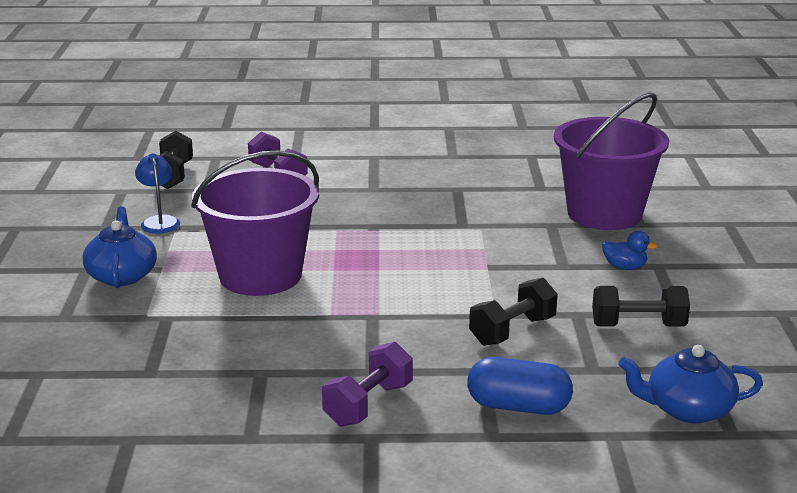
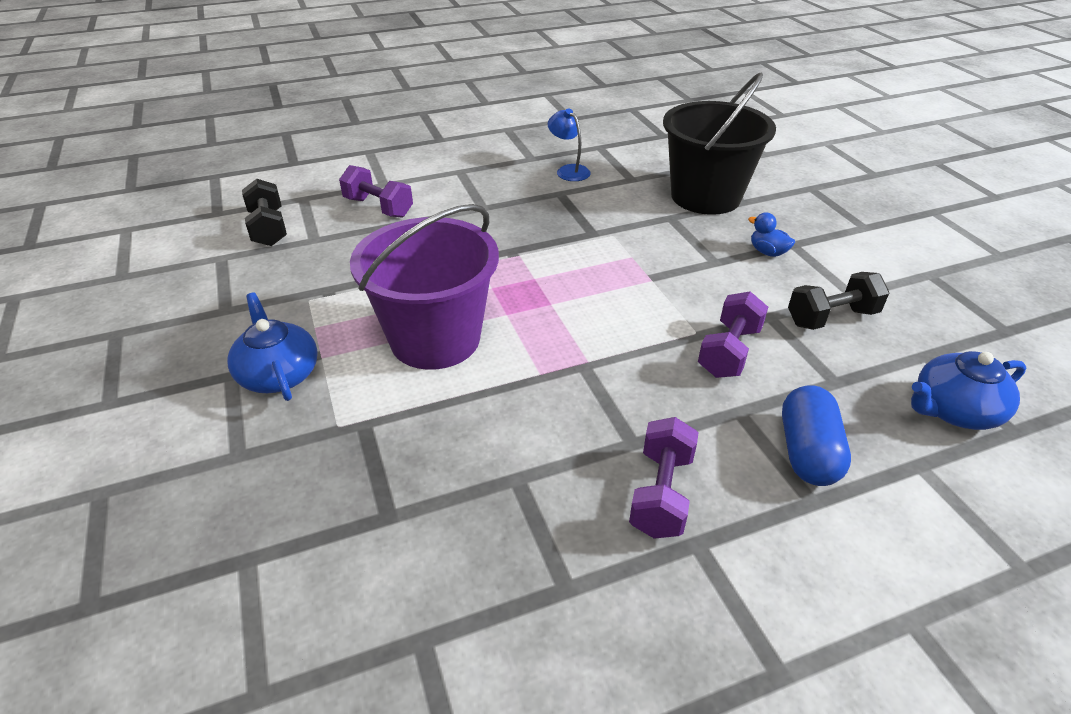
camera: 20 degrees left, 15 degrees up
blue lamp [135,153,180,234] -> blue lamp moved to [548,109,591,181]
blue capsule [467,357,573,415] -> blue capsule turned 75 degrees counterclockwise [782,385,851,486]
black dumbbell [469,278,558,346] -> purple dumbbell [698,291,768,378]
purple bucket [554,92,669,230] -> black bucket [663,73,776,215]
blue duck [602,231,658,270] -> blue duck turned 135 degrees counterclockwise [748,212,795,257]

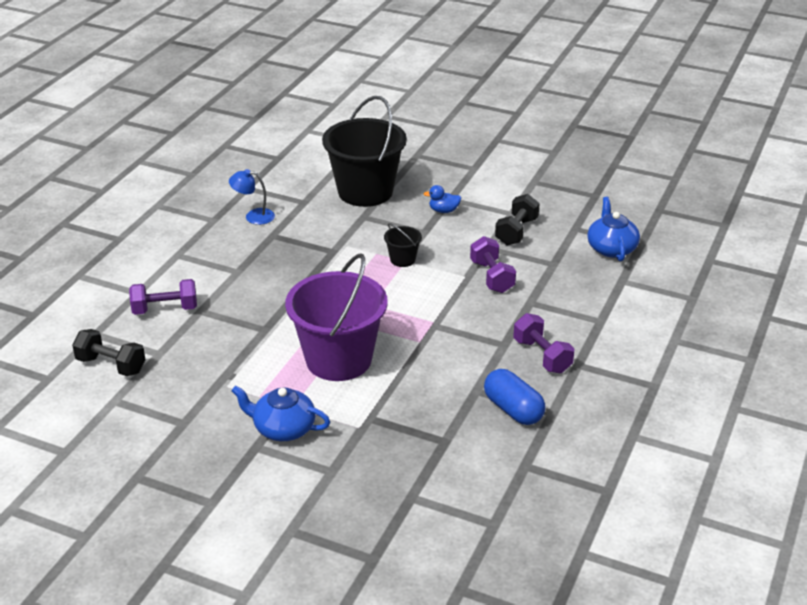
camera: 45 degrees left, 5 degrees down
blue capsule [782,385,851,486] -> blue capsule moved to [484,369,545,425]
blue teapot [911,351,1026,430] -> blue teapot turned 150 degrees clockwise [587,197,640,262]
none -> black bucket [384,223,422,267]

